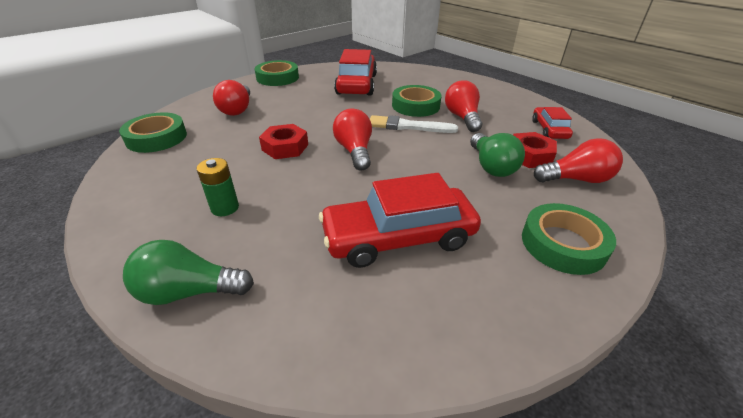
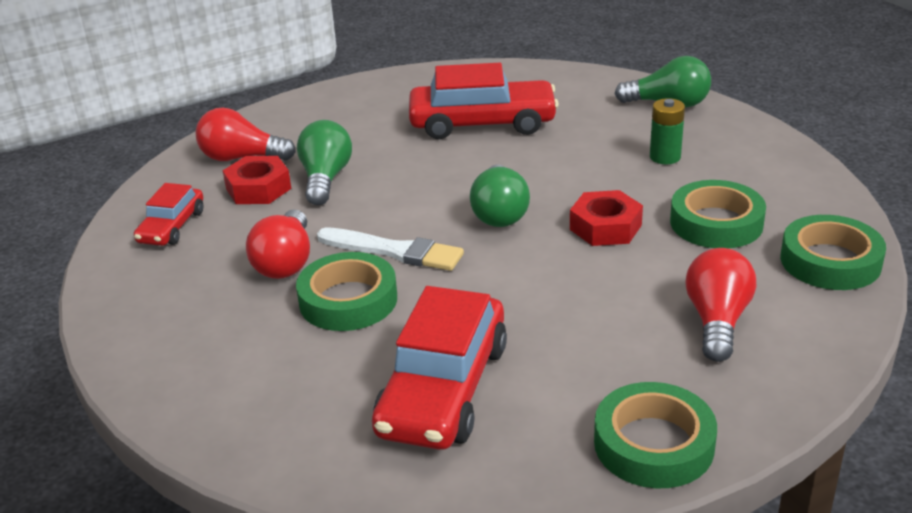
camera: 165 degrees left, 5 degrees down
red light bulb [333,109,372,171] -> green light bulb [470,164,530,227]
green tape [522,203,616,275] -> green tape moved to [670,180,766,248]

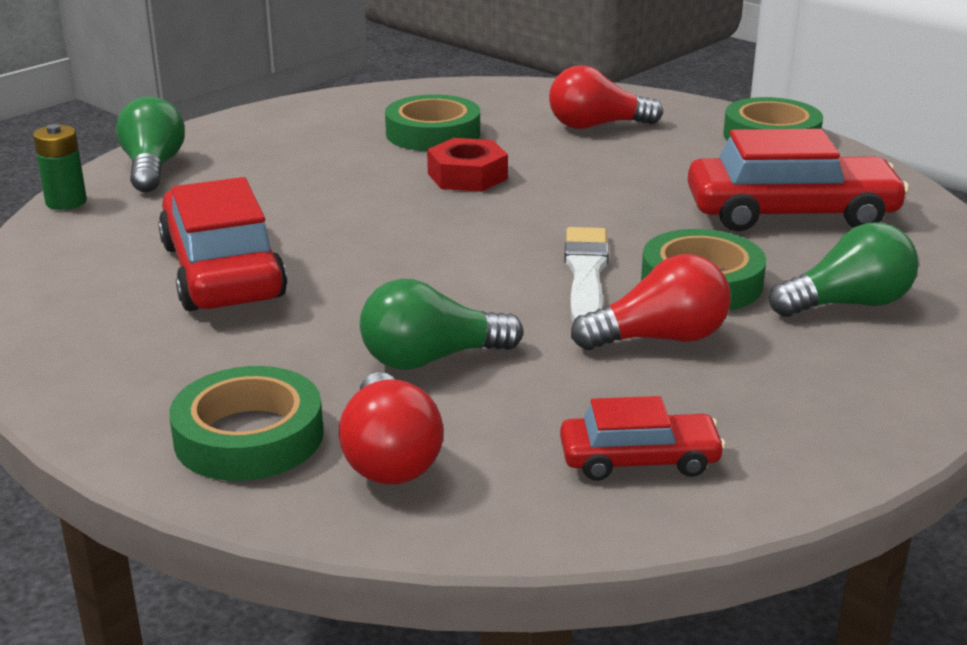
camera: 110 degrees left, 5 degrees down
red nut [223,156,291,204] -> none
green light bulb [470,164,530,227] -> green light bulb moved to [769,222,919,317]
green battery [650,98,685,164] -> green battery moved to [33,124,87,210]
green tape [780,215,886,290] -> green tape moved to [169,366,323,481]

